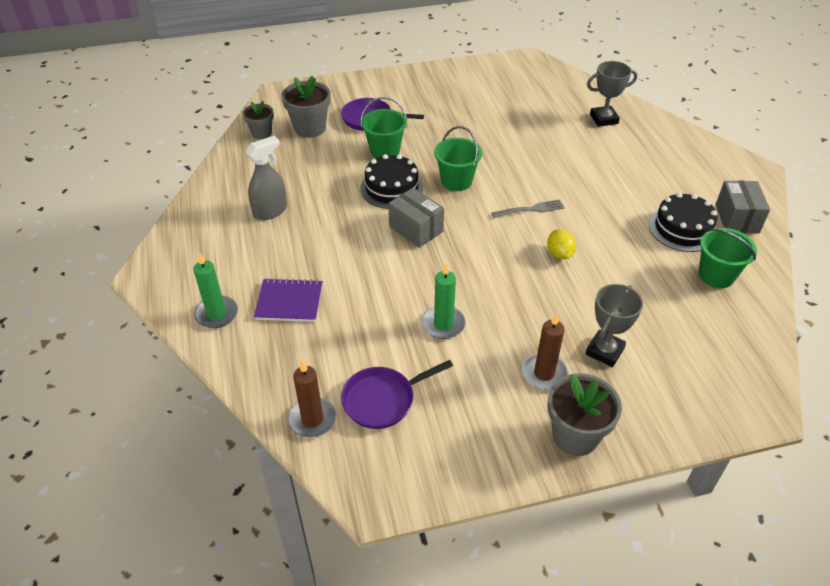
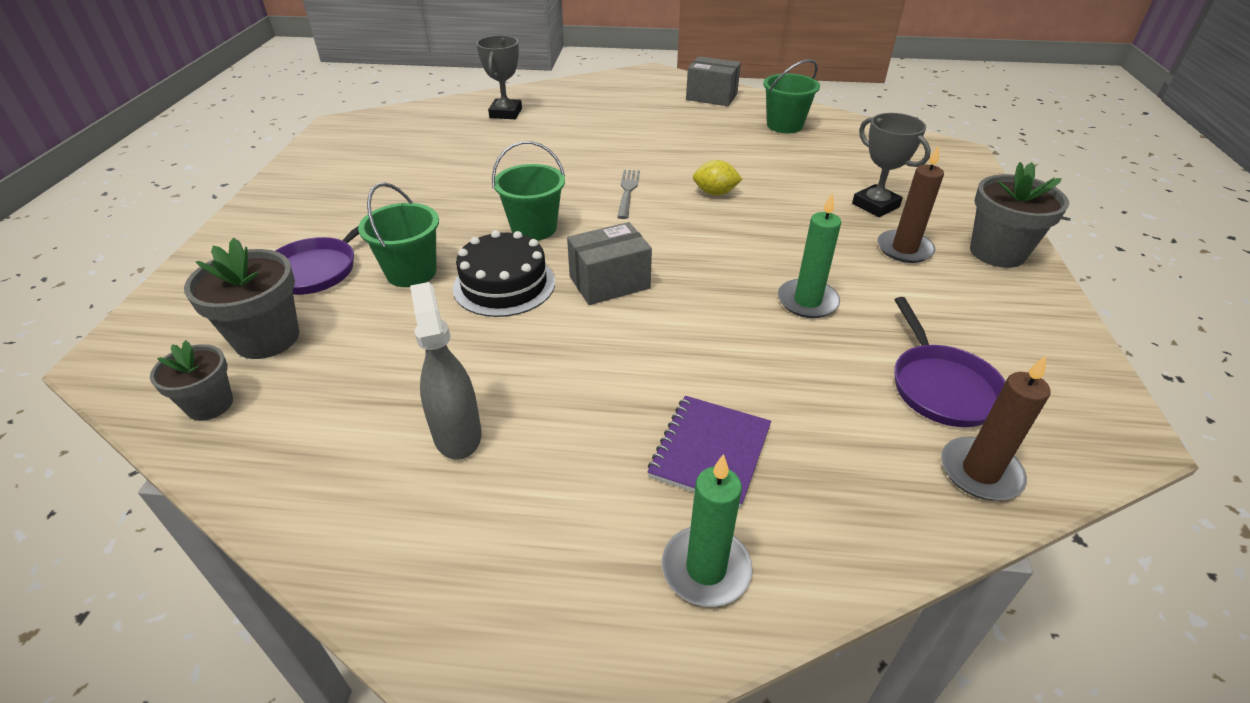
camera: 70 degrees left, 5 degrees down
black cake [649,193,718,252] -> none

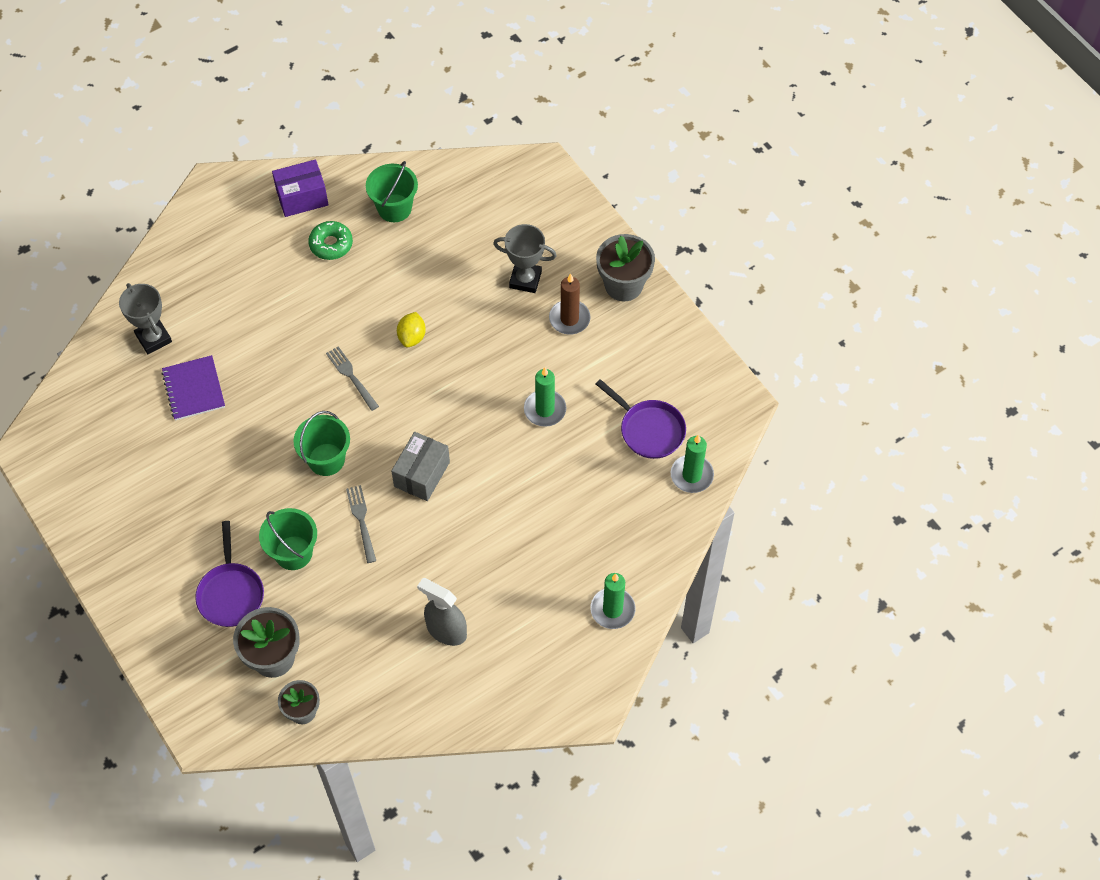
camera: 40 degrees left, 20 degrees up
black cake [453,230,555,317] -> grey fork [346,485,376,563]
purple notebook [648,396,771,508] -> purple notebook moved to [162,355,225,420]
grey box [686,56,741,106] -> purple box [272,159,329,217]
yellow lemon [693,160,742,195] -> yellow lemon turned 45 degrees counterclockwise [397,312,426,347]
brown candle [941,356,1051,500] -> green candle [671,435,714,493]
none -> green donut [308,221,353,260]

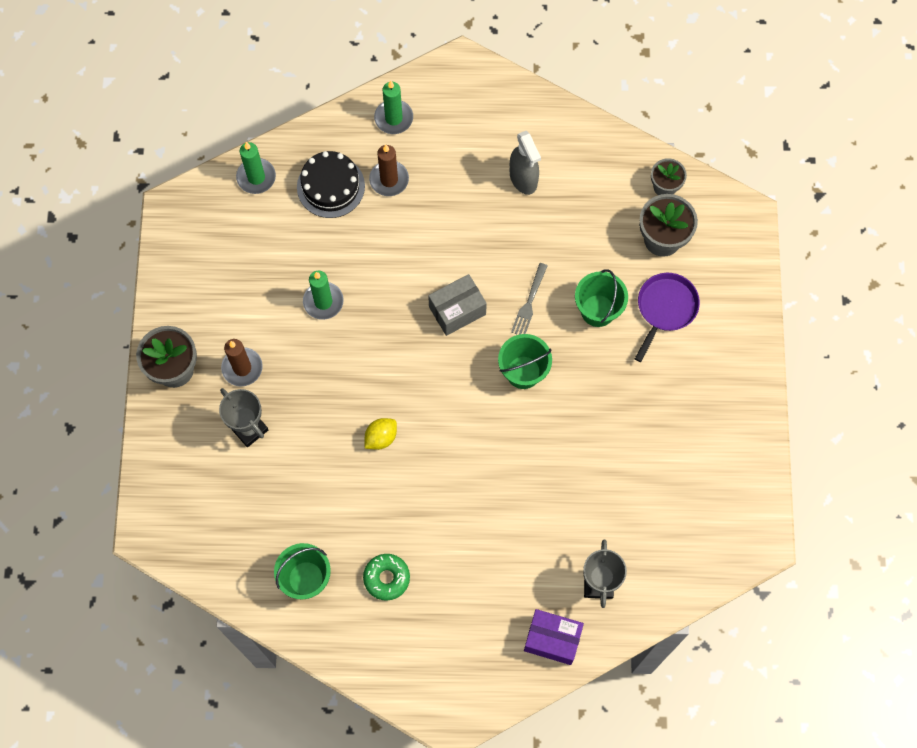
camera: 145 degrees left, 10 degrees up
purple notebook [162,355,225,420] -> none
purple box [272,159,329,217] -> purple box moved to [524,609,584,665]
grey fork [326,346,379,411] -> none
purple pan [596,379,686,459] -> none
none -> black cake [297,151,365,218]
none -> brown candle [369,145,409,196]

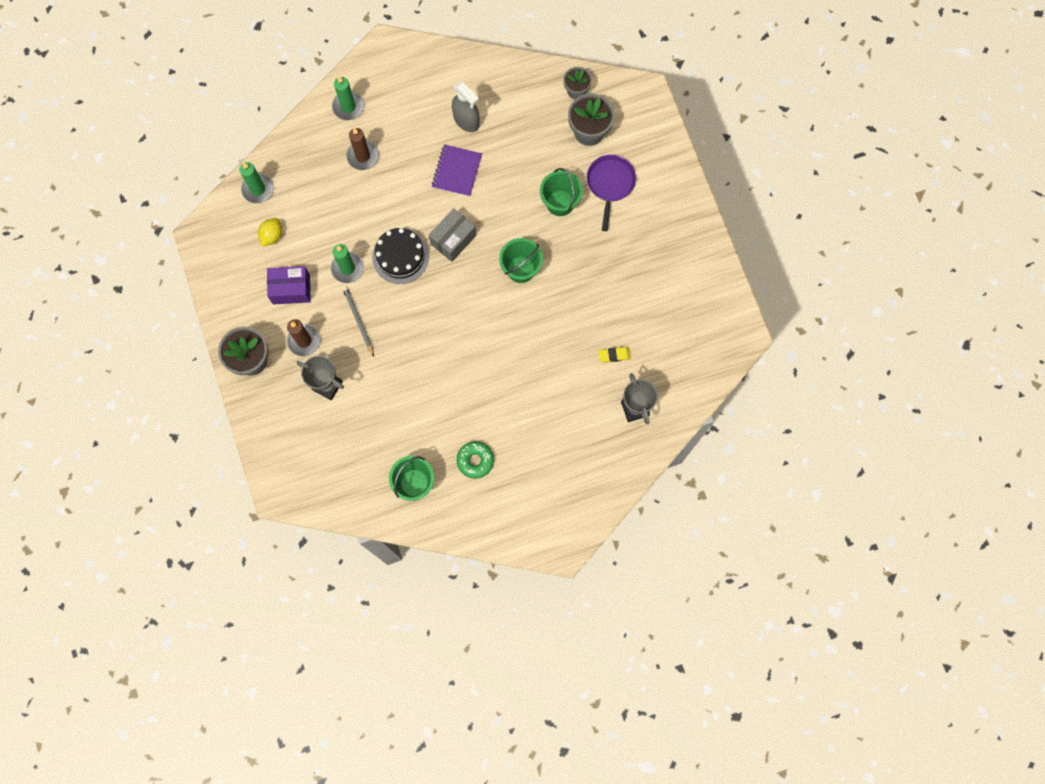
camera: 20 degrees left, 5 degrees up
black cake [297,151,365,218] -> black cake moved to [372,228,429,284]
yellow lemon [365,418,397,450] -> yellow lemon moved to [258,218,282,246]
grey fork [511,263,548,334] -> none
purple box [524,609,584,665] -> purple box moved to [267,266,311,305]
none -> grey pencil [342,286,374,356]
none -> purple notebook [432,144,482,197]
none -> yellow eraser [598,347,631,363]

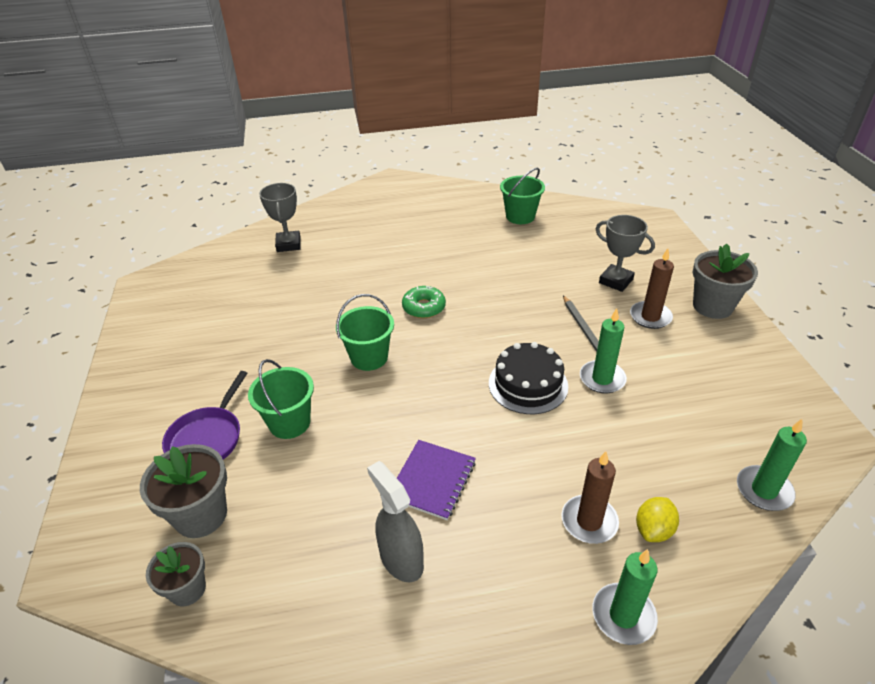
camera: 170 degrees left, 35 degrees down
yellow lemon [258,218,282,246] -> yellow lemon moved to [636,497,679,542]
purple box [267,266,311,305] -> none
grey box [429,208,476,262] -> none
green donut [457,441,494,479] -> green donut moved to [402,286,446,318]
yellow eraser [598,347,631,363] -> none

